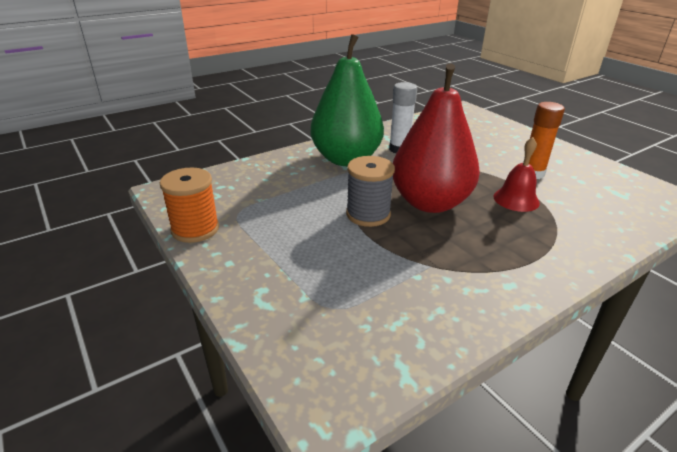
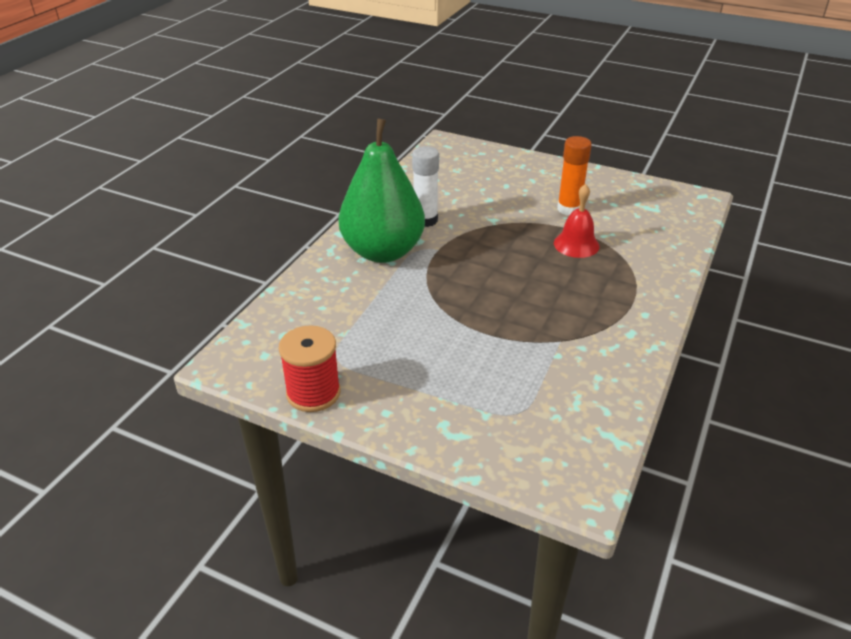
camera: 30 degrees left, 5 degrees up
orange spool [160,167,219,243] -> red spool [279,325,341,412]
grey spool [346,156,395,227] -> none
red pear [393,63,480,213] -> none

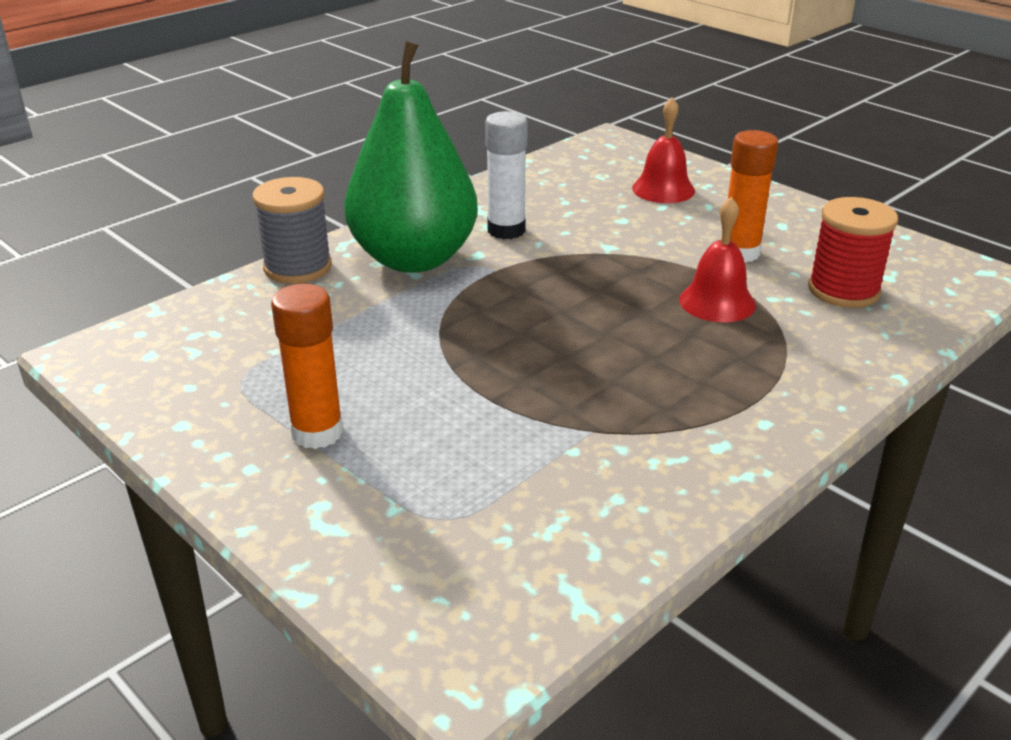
camera: 20 degrees right, 5 degrees down
red spool [279,325,341,412] -> red spool moved to [808,197,898,308]
none -> grey spool [252,177,332,284]
none -> orange glue stick [271,284,344,449]
none -> red bell [632,97,695,203]

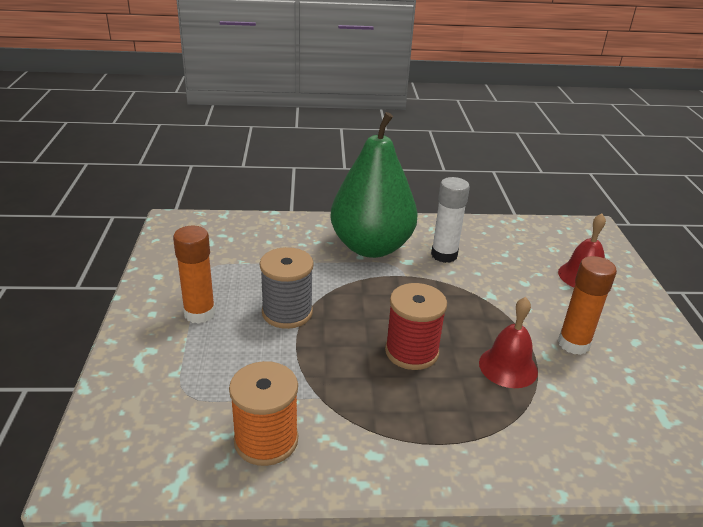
camera: 40 degrees right, 0 degrees up
grey spool [252,177,332,284] -> grey spool moved to [260,247,314,329]
red spool [808,197,898,308] -> red spool moved to [385,283,447,370]
none -> orange spool [229,361,298,466]

